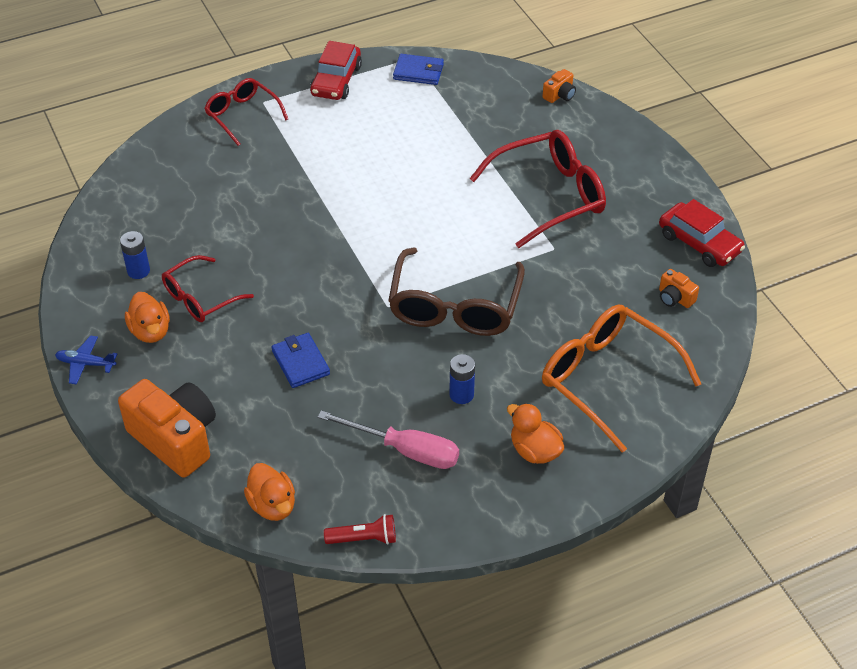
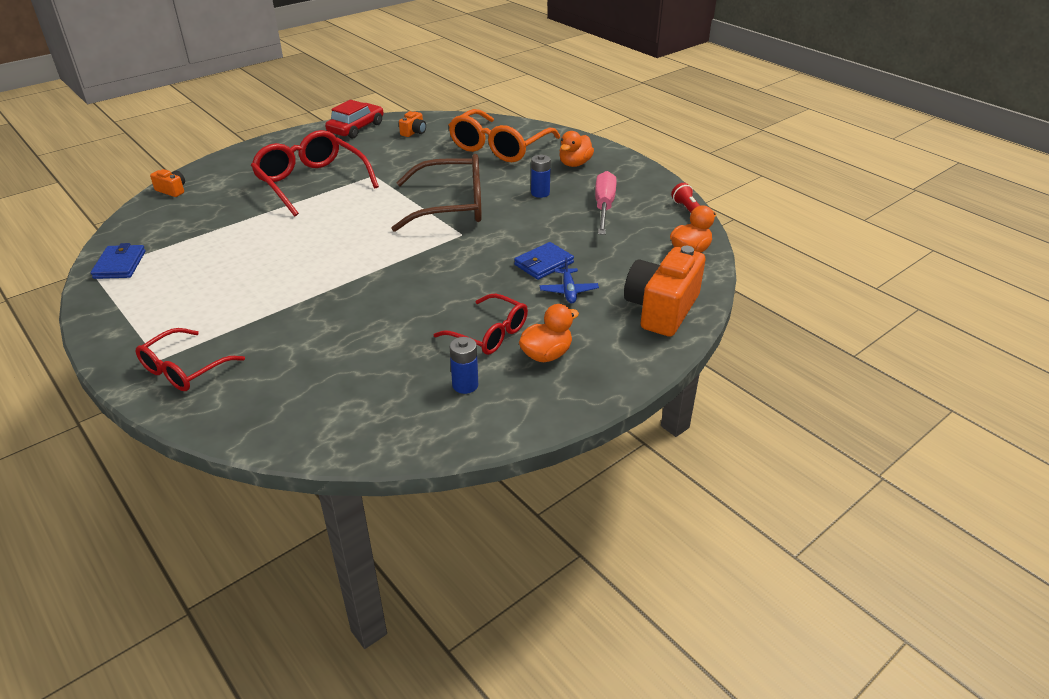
camera: 105 degrees left, 10 degrees down
blue plane [55,335,117,385] -> blue plane moved to [540,258,599,303]
red car [310,41,362,100] -> none

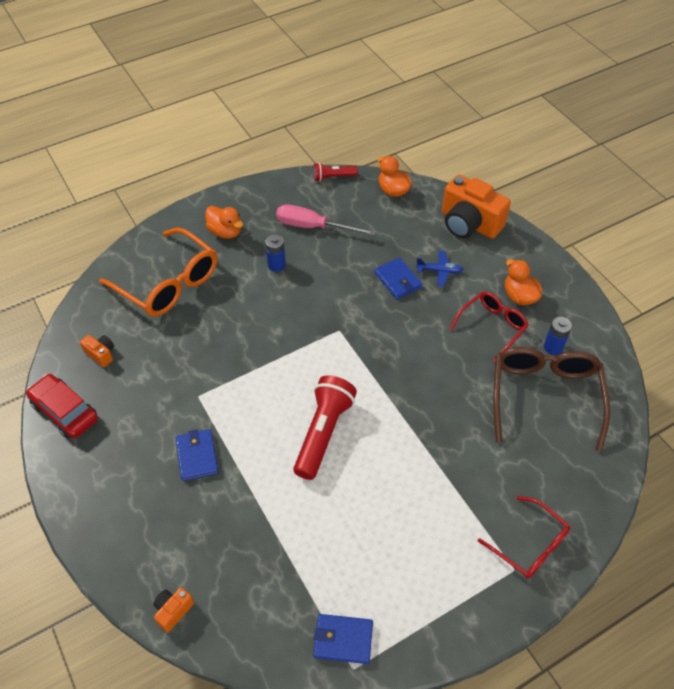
camera: 80 degrees left, 15 degrees up
red glasses [251,130,379,216] -> blue wallet [176,429,218,481]
brown glasses [391,154,482,232] -> brown glasses moved to [493,347,610,451]
none -> red flashlight [293,375,357,480]

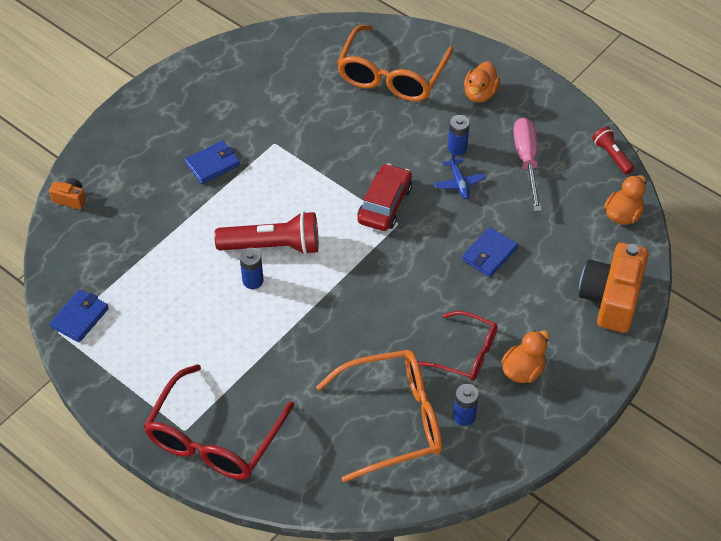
camera: 70 degrees right, 0 degrees up
red car [26,374,98,438] -> red car moved to [357,163,412,231]
orange camera [80,335,114,367] -> none
blue wallet [313,614,373,664] -> blue wallet turned 45 degrees clockwise [50,289,109,342]
blue plane [416,251,463,286] -> blue plane moved to [434,152,486,199]
red glasses [478,496,570,579] -> red glasses [144,364,294,480], size x1.65
brown glasses [493,347,610,451] -> orange glasses [316,350,442,482]
none -> blue battery [240,248,264,289]

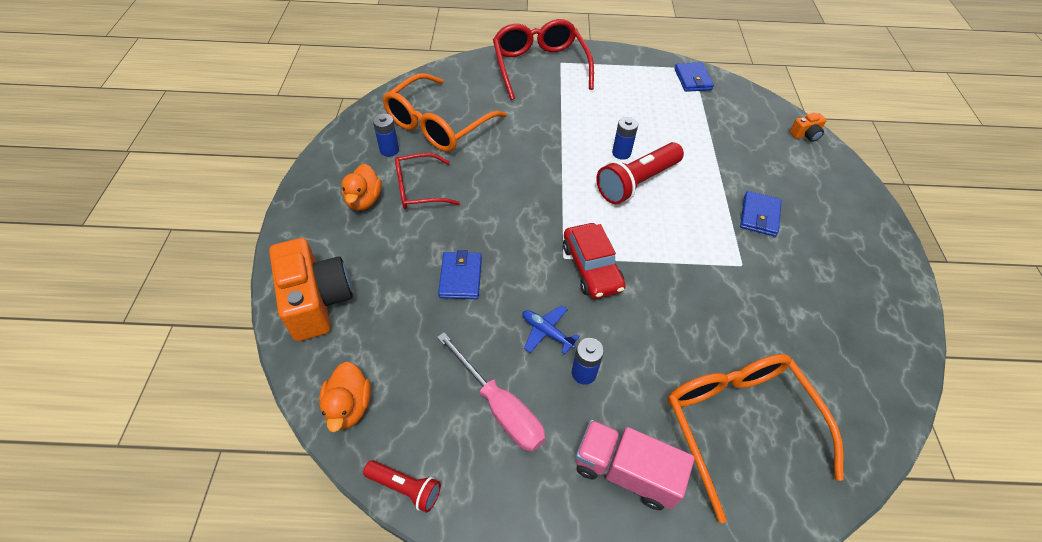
camera: 140 degrees right, 0 degrees up
orange duck [464,61,500,103] -> pink truck [575,420,695,510]

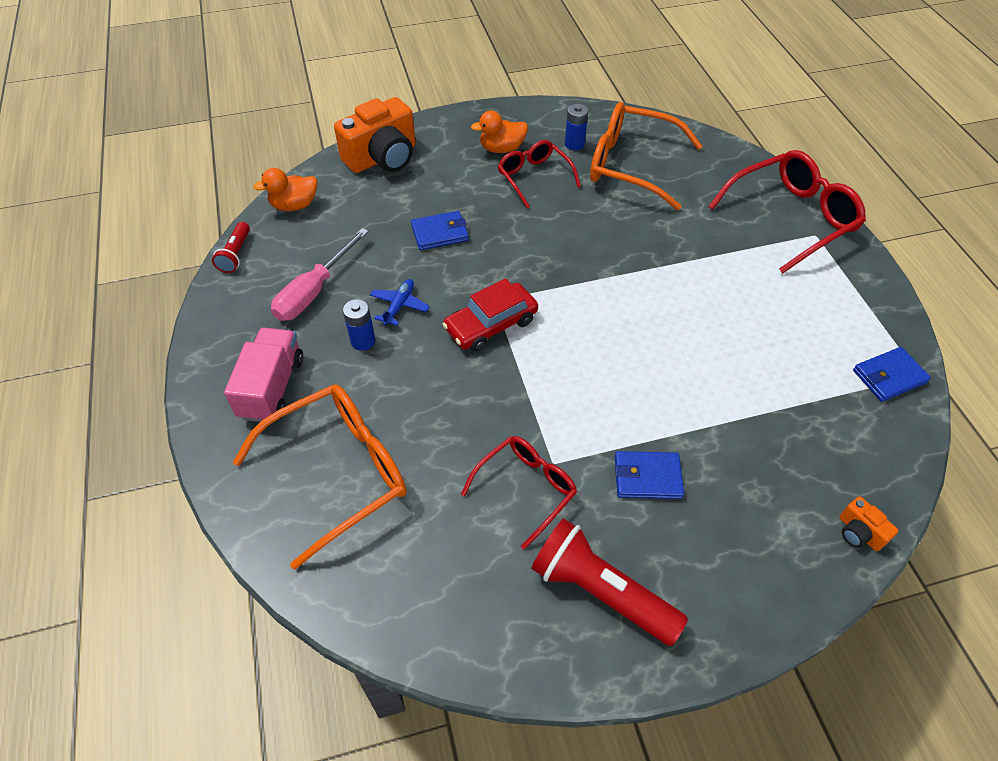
camera: 75 degrees right, 0 degrees up
red flashlight [596,142,684,204] -> red flashlight moved to [531,518,688,646]
blue battery [612,117,638,160] -> none
none -> red glasses [461,436,577,549]

